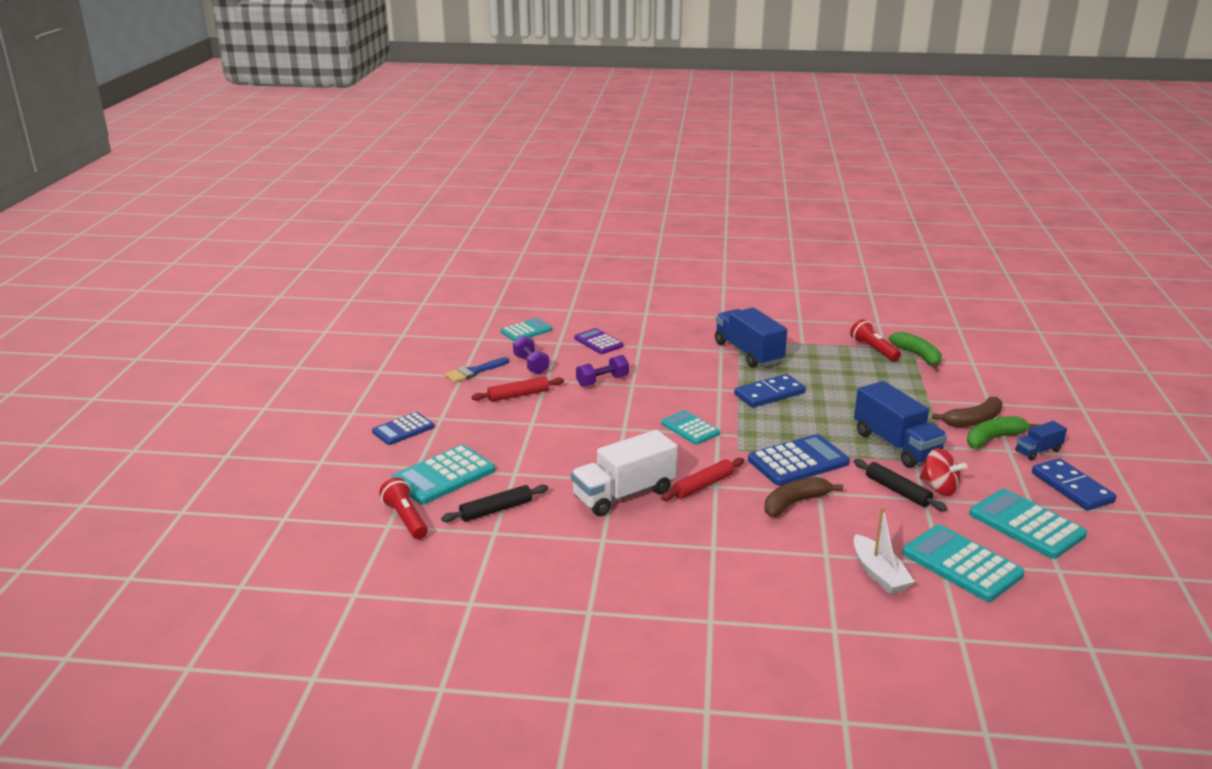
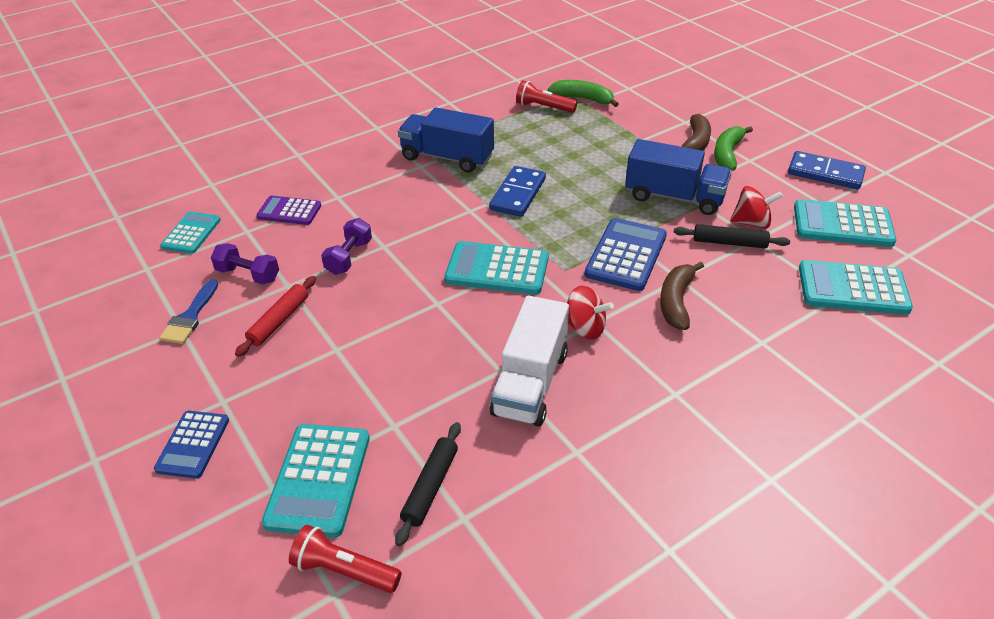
camera: 40 degrees left, 15 degrees up
turquoise calculator [661,410,720,445] -> turquoise calculator [444,241,549,294], size x1.56
red rolling pin [661,458,744,501] -> red spinning top [567,286,614,340]
white boat [854,507,915,595] -> none
blue truck [1015,421,1067,460] -> none

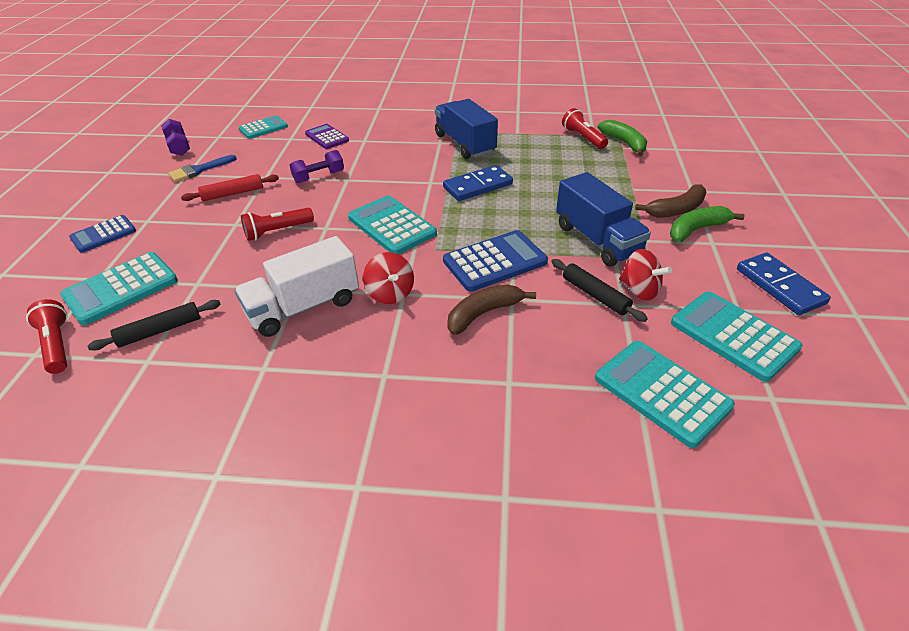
camera: 40 degrees right, 0 degrees up
purple dumbbell [211,243,279,284] -> purple dumbbell moved to [161,119,190,156]
none -> red flashlight [241,208,314,241]

